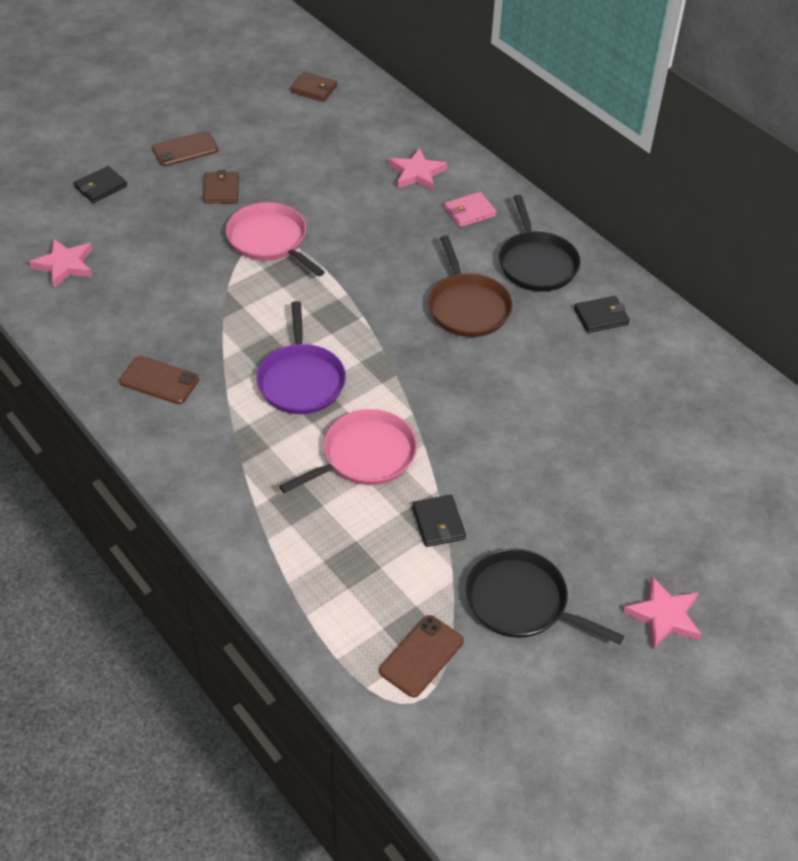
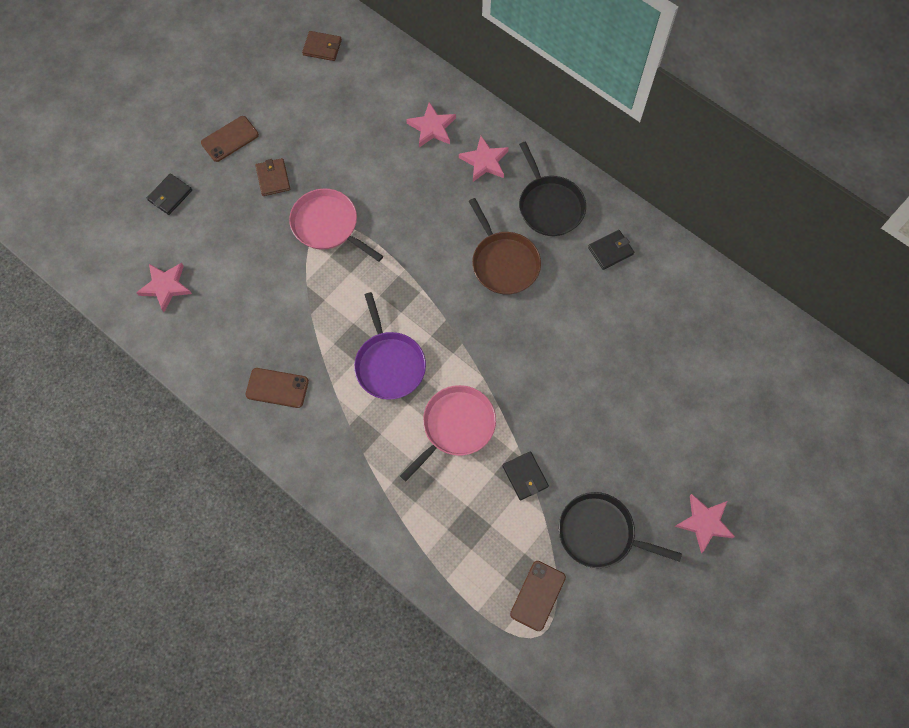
camera: 10 degrees left, 20 degrees up
pink wallet [444,192,497,227] -> pink star [459,136,509,182]

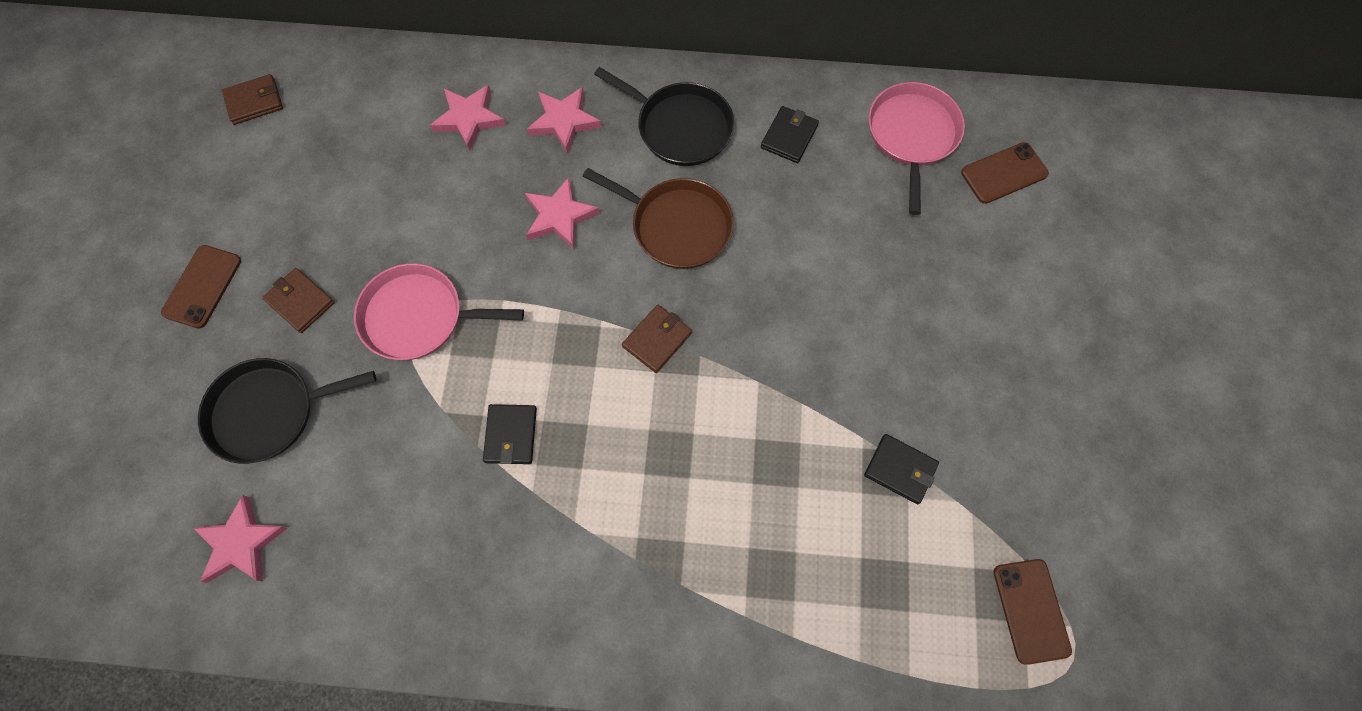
camera: 35 degrees left, 0 degrees up
black wallet [147,173,192,215] -> black wallet moved to [483,404,537,464]
brown phone [246,368,309,408] -> brown phone moved to [961,142,1049,204]
purple pan [354,292,426,400] -> none
pink pan [400,385,496,481] -> pink pan moved to [868,82,965,215]
black pan [559,492,682,568] -> black pan moved to [198,358,376,464]
pink star [675,494,735,553] -> pink star moved to [525,177,600,249]
none -> brown wallet [622,305,692,373]

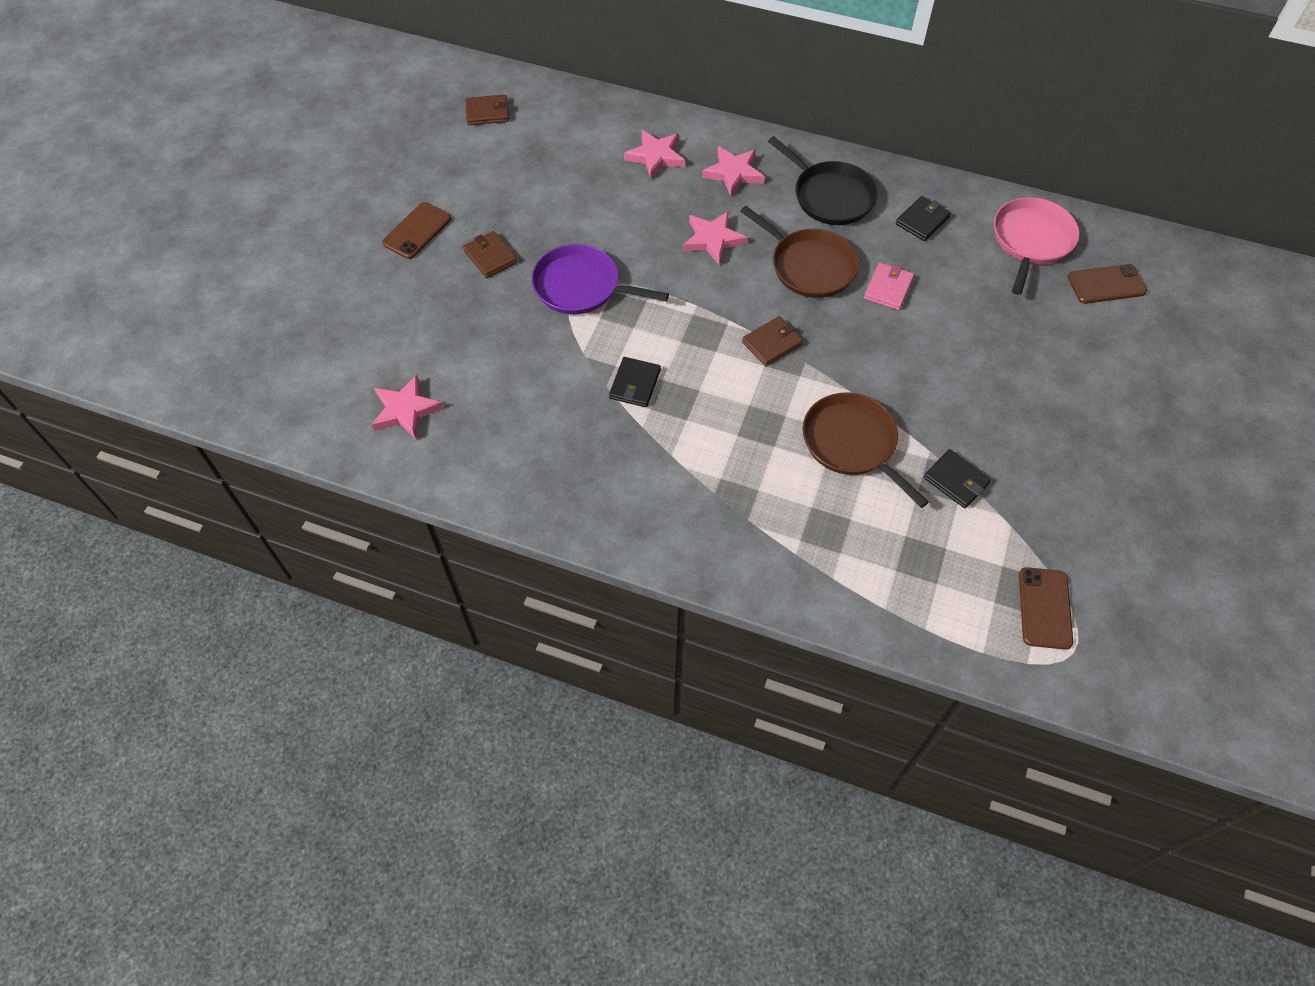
camera: 15 degrees right, 10 degrees down
black pan [198,358,376,464] -> none
pink pan [354,263,524,360] -> purple pan [531,244,669,314]
none -> brown pan [803,393,929,508]
none -> pink wallet [864,263,914,310]

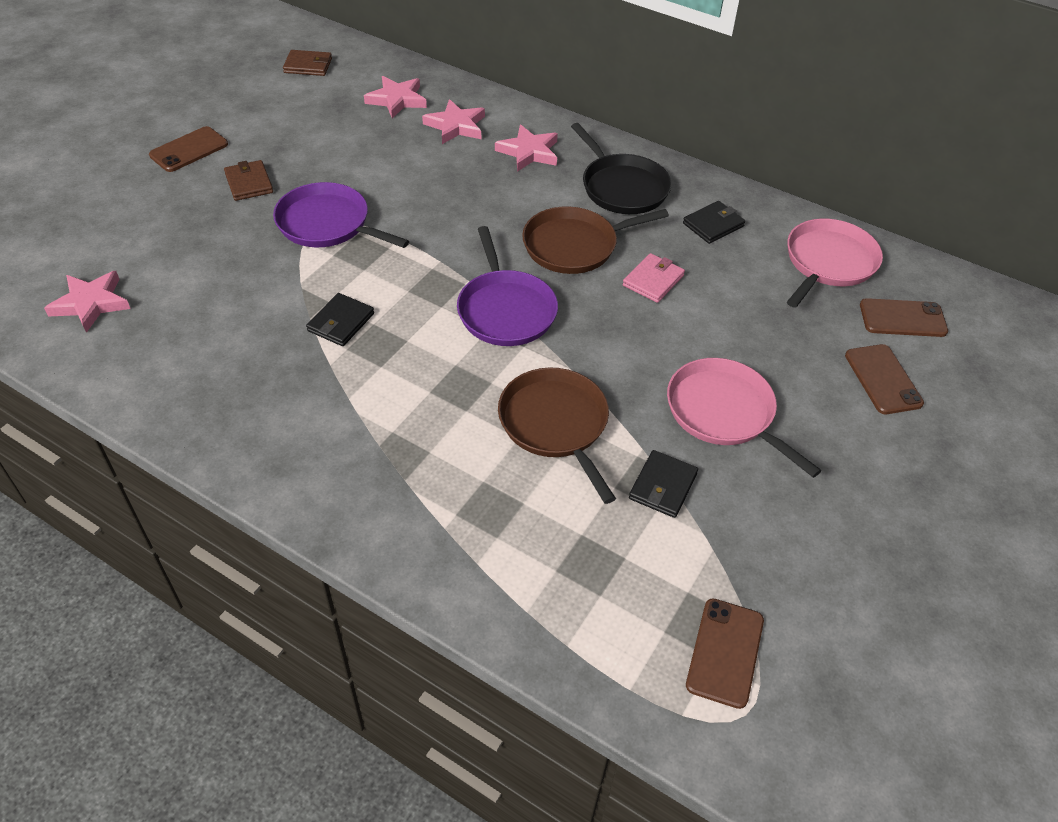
camera: 10 degrees right, 10 degrees down
pink star [683,211,748,265] -> pink star moved to [364,76,427,118]
brown pan [741,206,859,298] -> brown pan turned 105 degrees clockwise [522,206,669,274]
brown wallet [742,316,803,366] -> purple pan [457,226,558,346]
black wallet [924,449,991,508] -> black wallet turned 60 degrees clockwise [629,450,698,518]
none -> pink pan [667,358,822,478]
none -> brown phone [845,344,924,414]

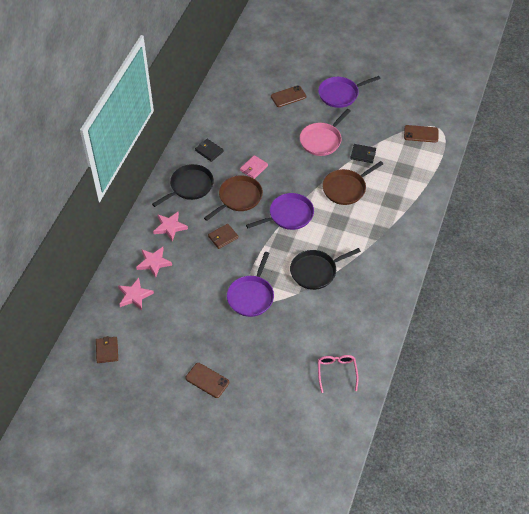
camera: 100 degrees left, 5 degrees up
pink star [44,271,131,333] -> pink glasses [318,355,358,393]
brown wallet [224,160,273,201] -> brown wallet moved to [208,224,238,249]
black wallet [306,293,374,346] -> black pan [290,248,361,290]
brown pan [522,206,669,274] -> brown pan turned 105 degrees counterclockwise [204,175,263,221]
pink wallet [623,253,685,303] -> pink wallet turned 75 degrees counterclockwise [240,155,268,179]
pink pan [787,218,883,308] -> none
brown phone [860,298,948,337] -> none
none -> purple pan [318,76,380,108]

